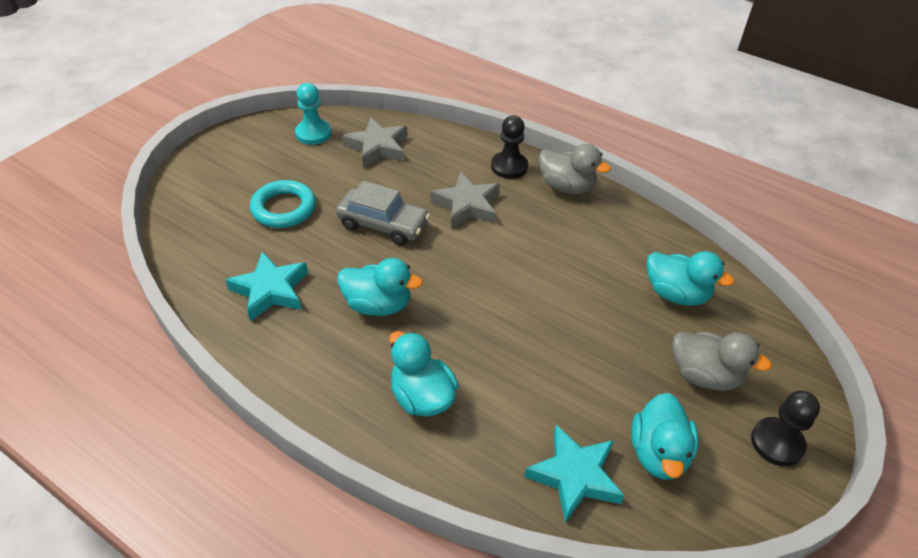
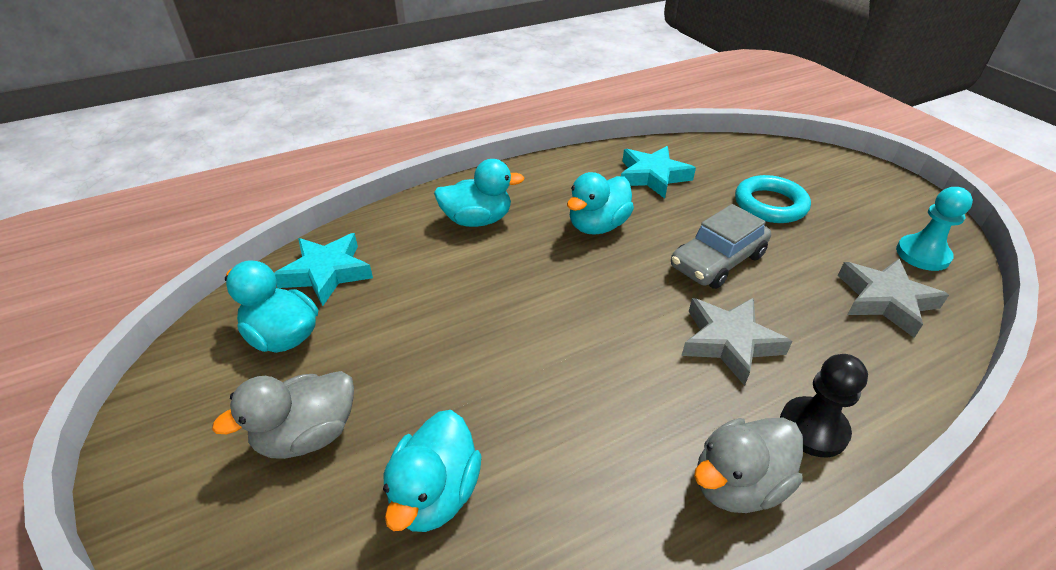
camera: 120 degrees right, 5 degrees down
turquoise duck [647,251,734,306] -> turquoise duck turned 45 degrees counterclockwise [383,410,482,532]
black pawn [751,391,820,466] -> none

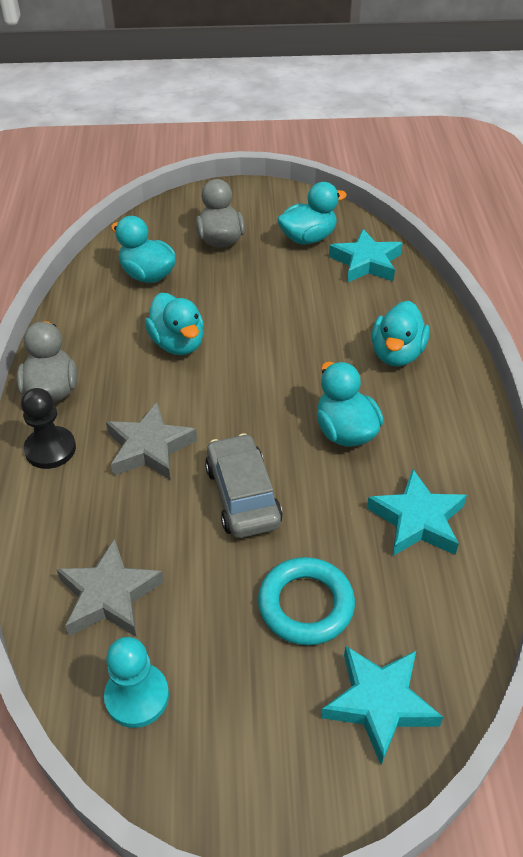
camera: 115 degrees right, 5 degrees up
none -> turquoise duck [145,293,204,355]
none -> turquoise star [321,645,443,765]

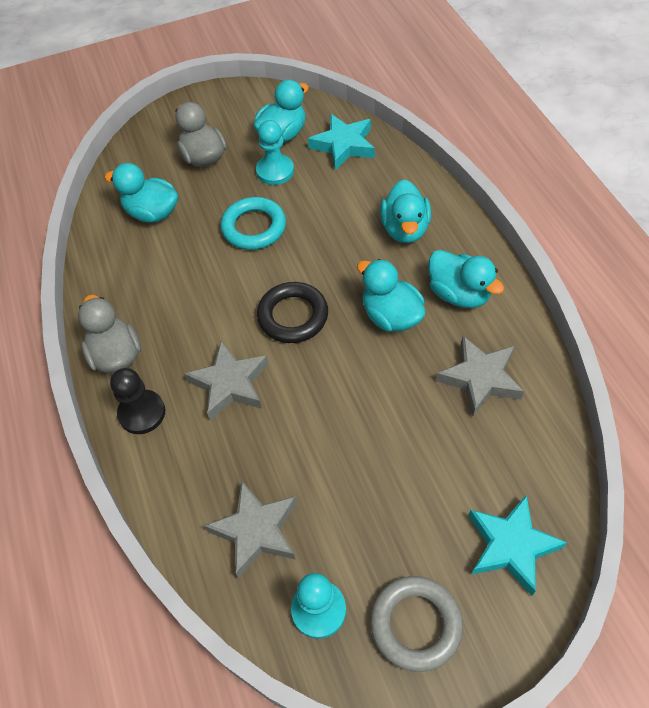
camera: 15 degrees left, 10 degrees up
turquoise duck [145,293,204,355] -> turquoise duck moved to [428,250,504,308]
grey car [205,433,283,538] -> none
turquoise ring [258,557,355,645] -> turquoise ring moved to [221,197,286,250]
turquoise star [367,469,467,556] -> grey star [436,336,524,416]
none -> turquoise pawn [256,120,294,185]
none -> black ring [257,282,328,343]
none -> grey ring [370,576,463,672]

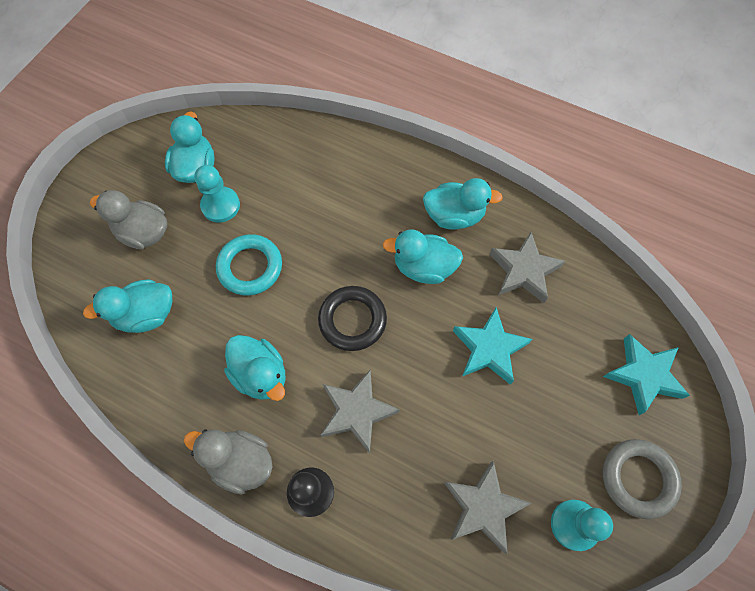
camera: 45 degrees left, 10 degrees up
turquoise star [308,114,375,171] -> turquoise star moved to [453,307,532,385]
turquoise duck [380,180,431,243] -> turquoise duck moved to [224,335,286,401]

